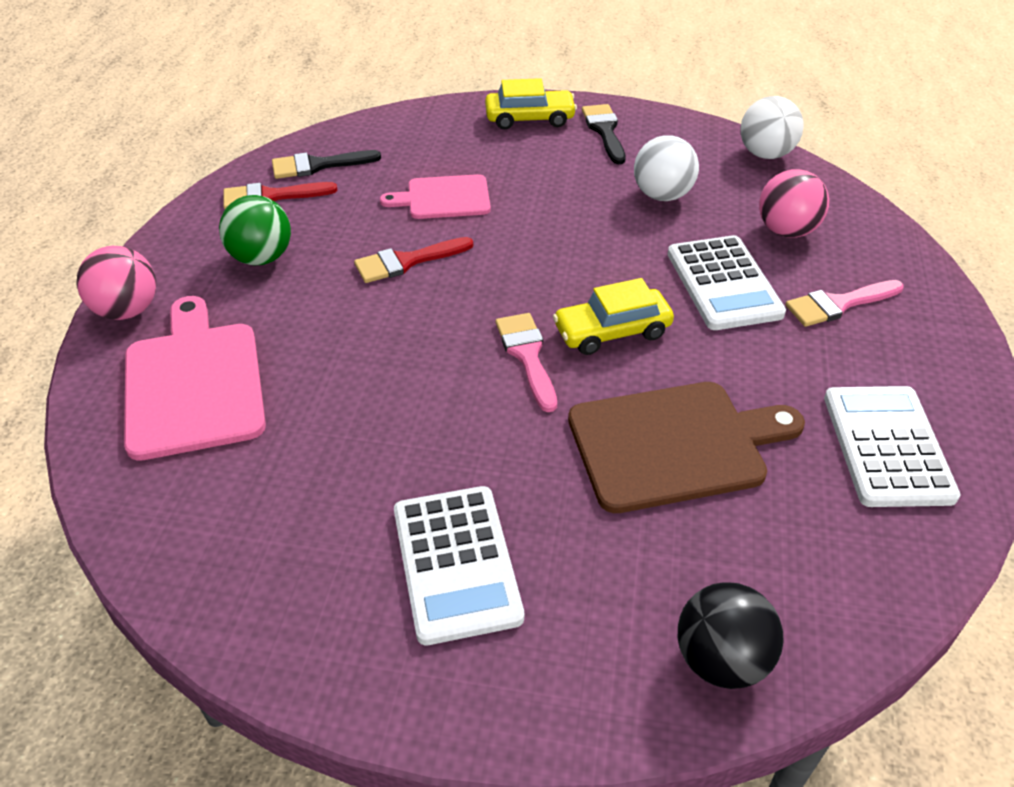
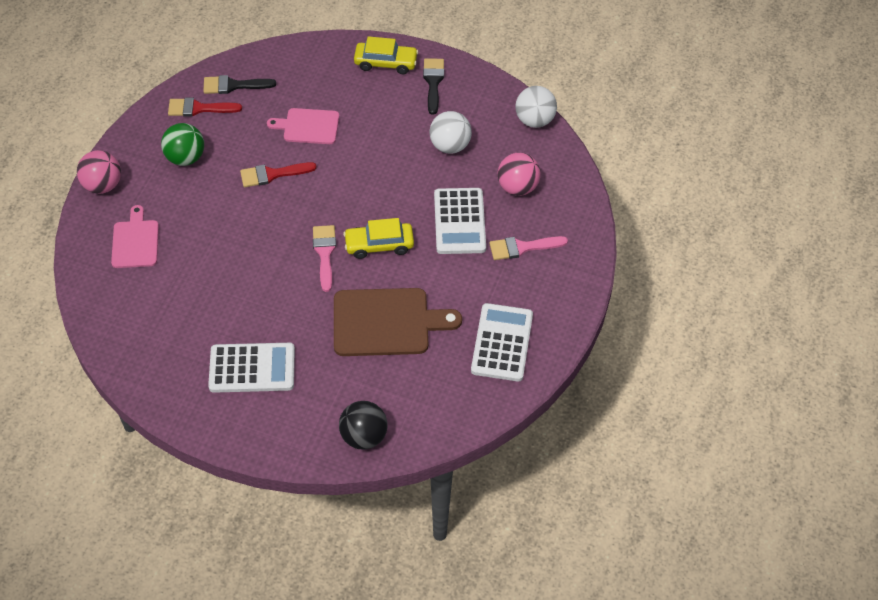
camera: 10 degrees right, 10 degrees up
pink cutting board [124,296,266,461] -> pink cutting board [111,205,159,268], size x0.61
white calculator [394,486,524,645] -> white calculator turned 90 degrees counterclockwise [208,343,295,393]

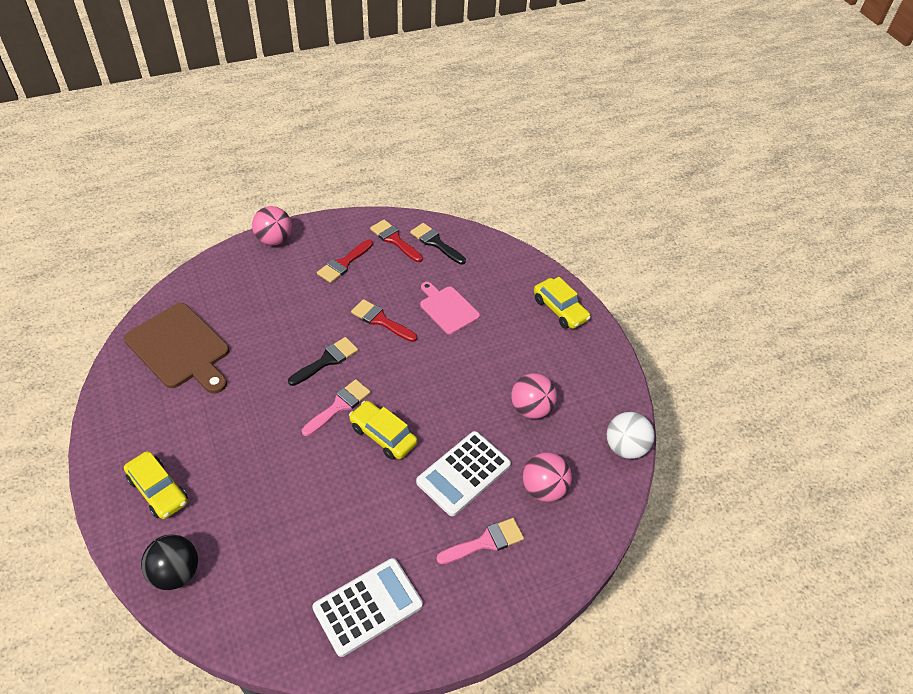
camera: 45 degrees right, 5 degrees down
pink cutting board [111,205,159,268] -> none
green ball [161,123,204,166] -> red brush [317,240,373,283]
white calculator [208,343,295,393] -> none
brown cutting board [334,288,462,356] -> brown cutting board moved to [124,303,229,394]
black brush [423,58,444,115] -> black brush moved to [288,337,358,386]
white ball [429,111,472,154] -> pink ball [511,373,557,419]
pink brush [489,236,568,260] -> pink brush turned 120 degrees clockwise [436,518,524,564]
none -> yellow car [124,451,188,519]

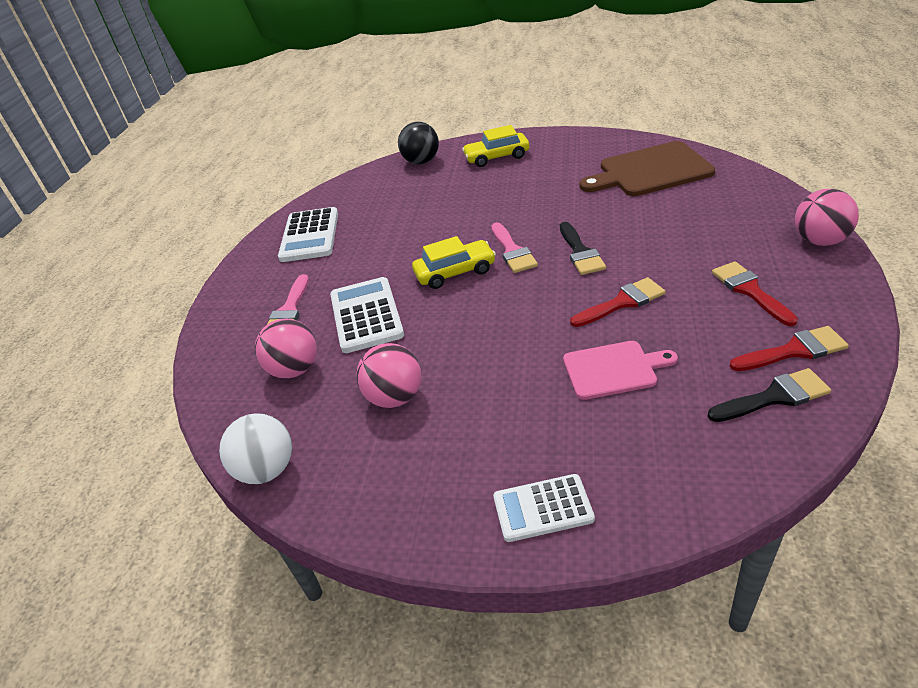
camera: 130 degrees right, 10 degrees down
yellow car [534,277,591,329] -> white calculator [493,474,595,542]

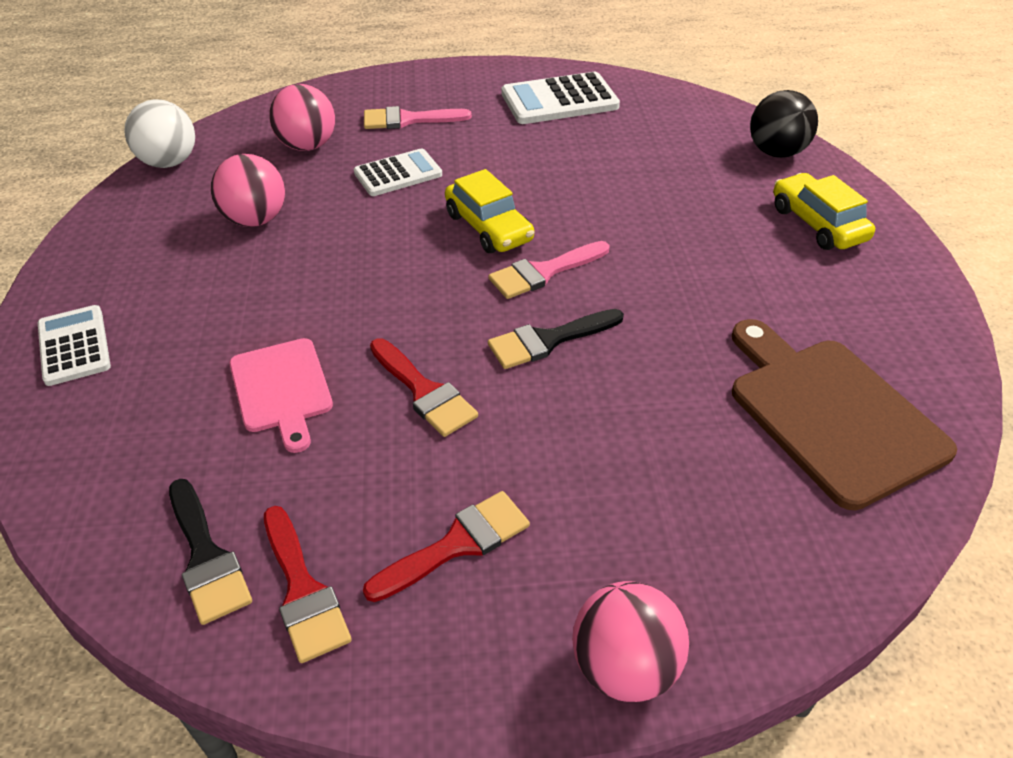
camera: 70 degrees right, 5 degrees up
white calculator [330,277,404,353] -> white calculator [354,149,442,196], size x0.66

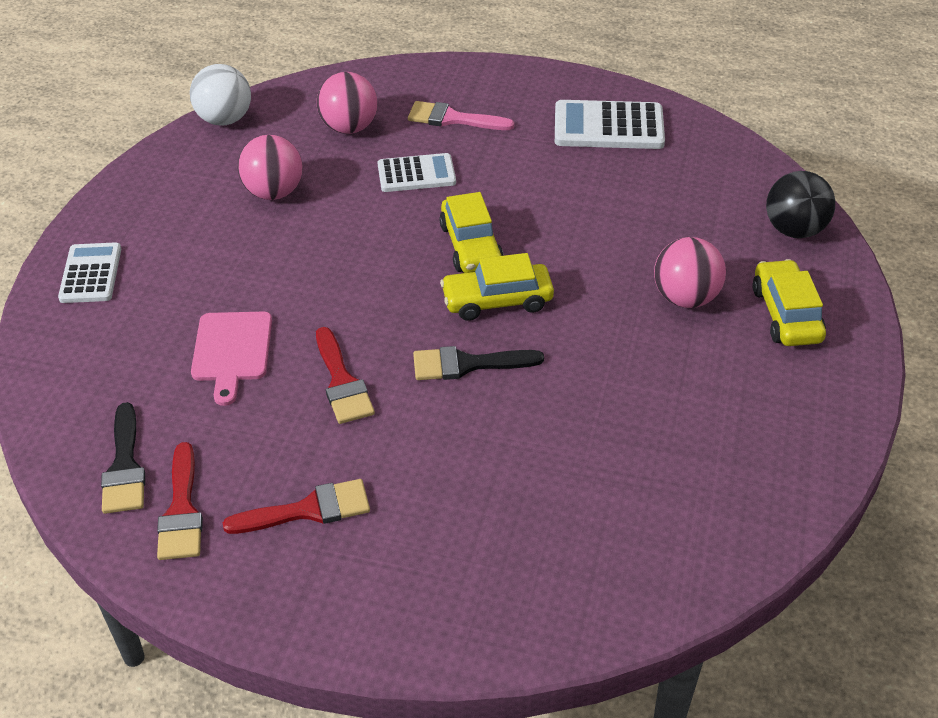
camera: 20 degrees right, 0 degrees up
pink brush [488,241,610,299] -> yellow car [440,253,554,321]
pink ball [572,581,689,702] -> pink ball moved to [654,237,726,308]
brown cutting board [732,319,957,510] -> none

